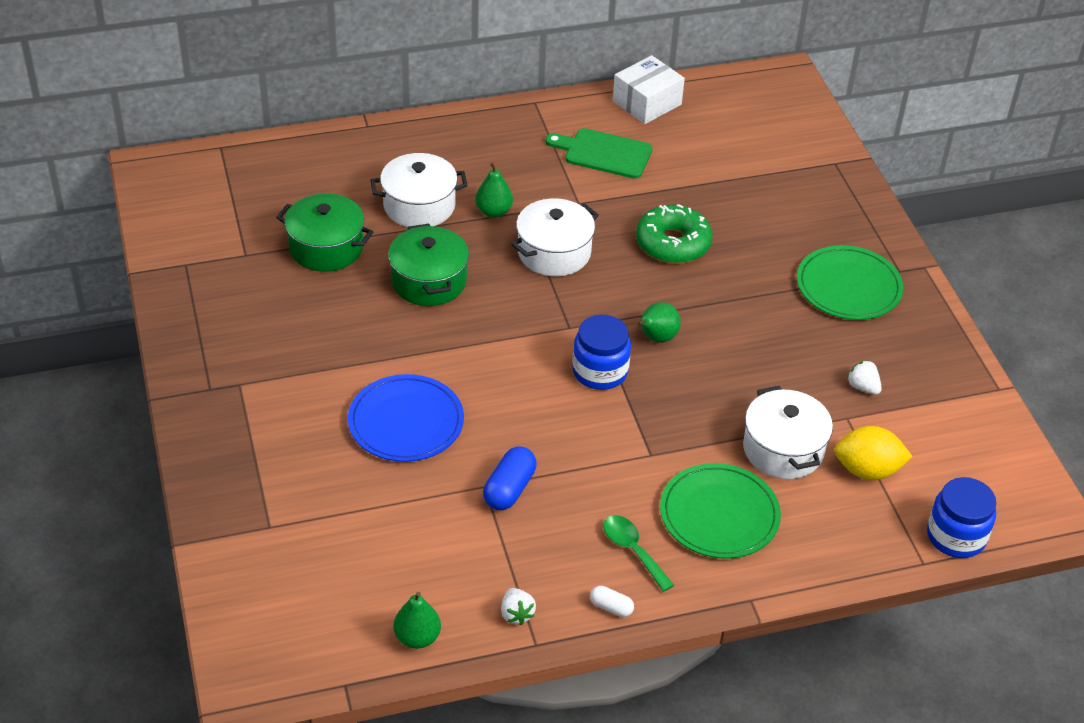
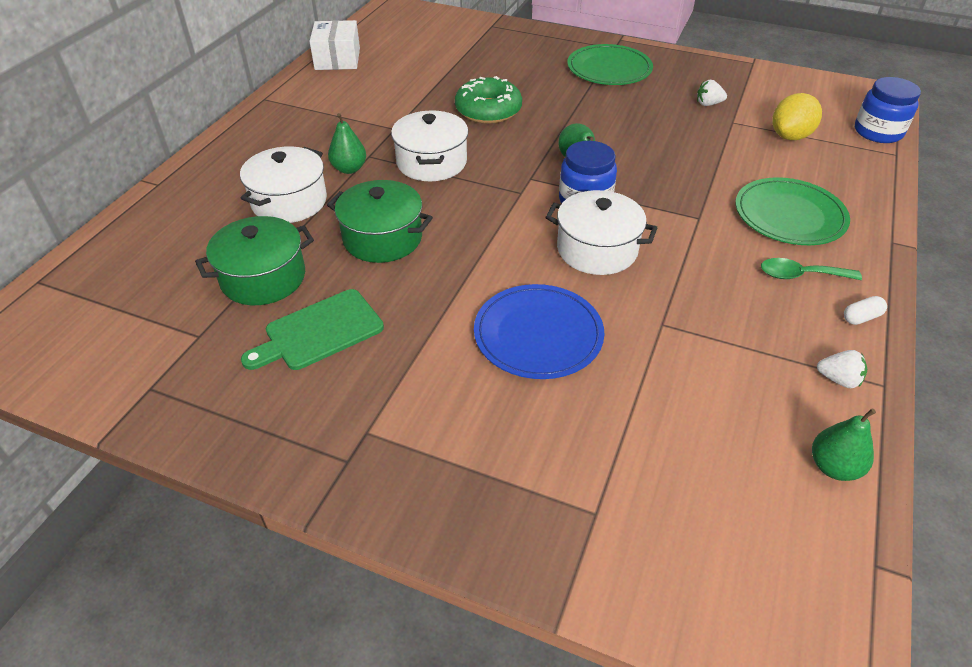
camera: 50 degrees left, 0 degrees up
blue capsule [483,447,537,510] -> none
green cutting board [545,128,653,179] -> green cutting board moved to [241,289,384,370]
white pot [743,386,833,479] -> white pot moved to [545,190,657,275]

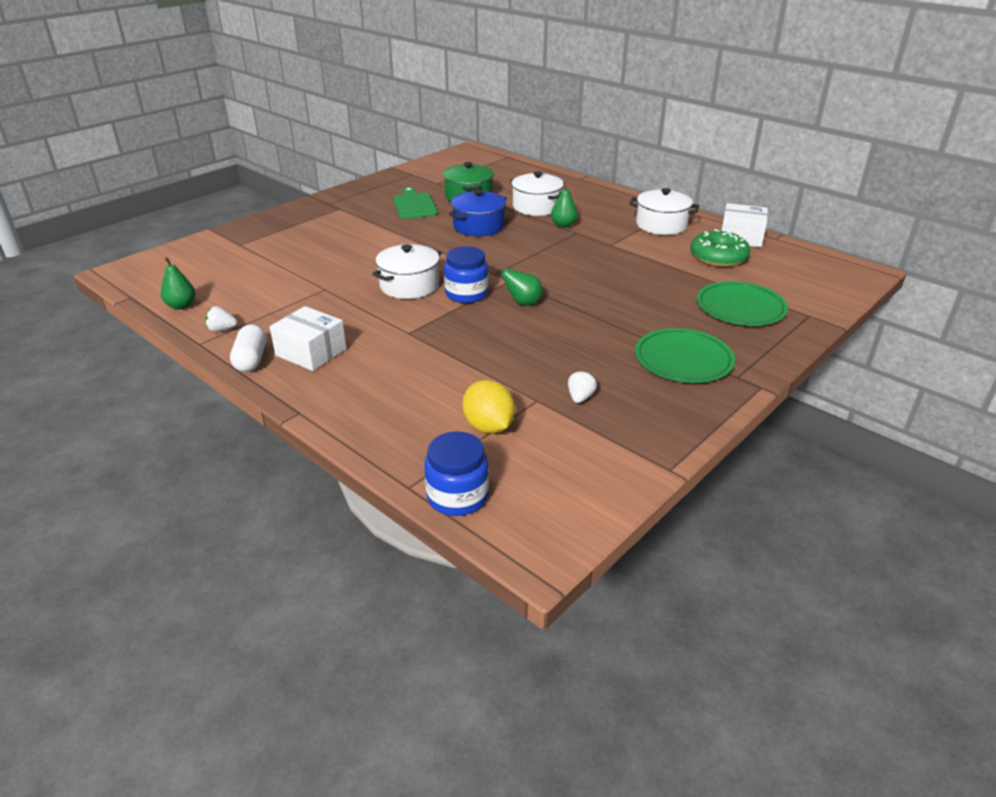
camera: 110 degrees right, 10 degrees down
green pot [327,180,433,263] -> blue pot [449,189,507,236]
white pot [391,111,468,181] -> white pot moved to [629,188,699,235]
green donut [455,76,522,124] -> green donut moved to [690,229,750,267]
blue plate [474,284,605,379] -> none
green plate [735,177,850,245] -> green plate moved to [697,281,788,326]
green spoon [761,258,862,280] -> white box [270,306,346,371]
white strawberry [817,350,867,388] -> white strawberry turned 45 degrees clockwise [205,306,237,332]
white capsule [844,296,887,325] -> white capsule [230,325,266,372], size x1.74

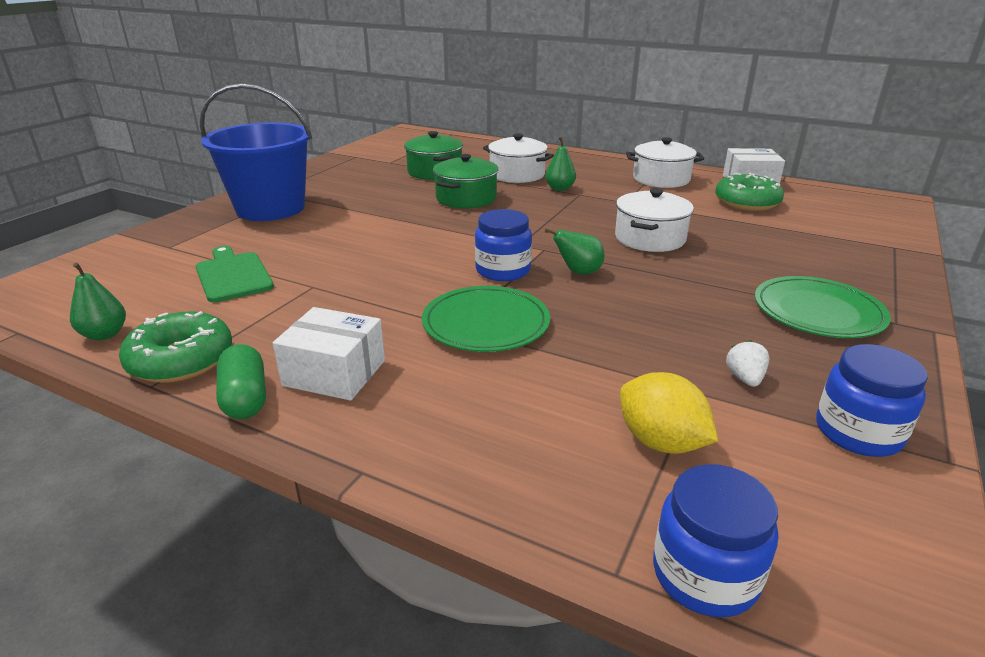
camera: 15 degrees left, 5 degrees down
white strawberry [205,306,237,332] -> green donut [119,311,232,383]
white capsule [230,325,266,372] -> green capsule [216,344,266,419]
white pot [372,244,442,299] -> white pot moved to [615,188,694,252]
green cutting board [393,187,438,219] -> green cutting board moved to [195,246,274,303]
blue pot [449,189,507,236] -> green pot [433,154,499,208]
green plate [697,281,788,326] -> green plate moved to [422,286,550,352]
none -> blue bucket [200,83,312,221]
none -> blue jar [816,344,928,457]

